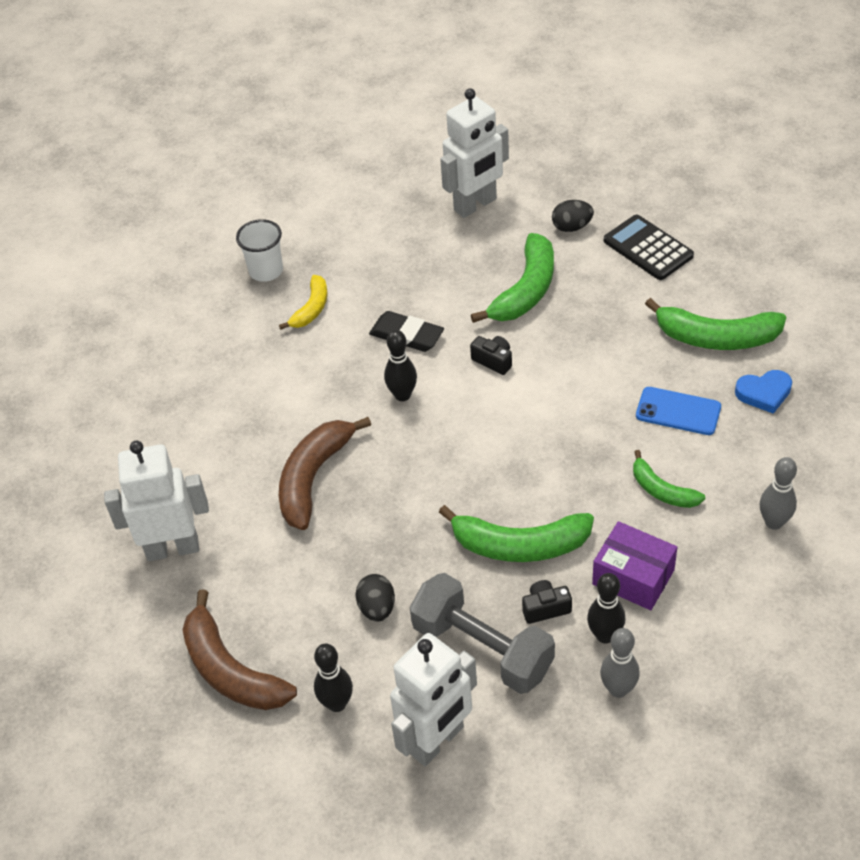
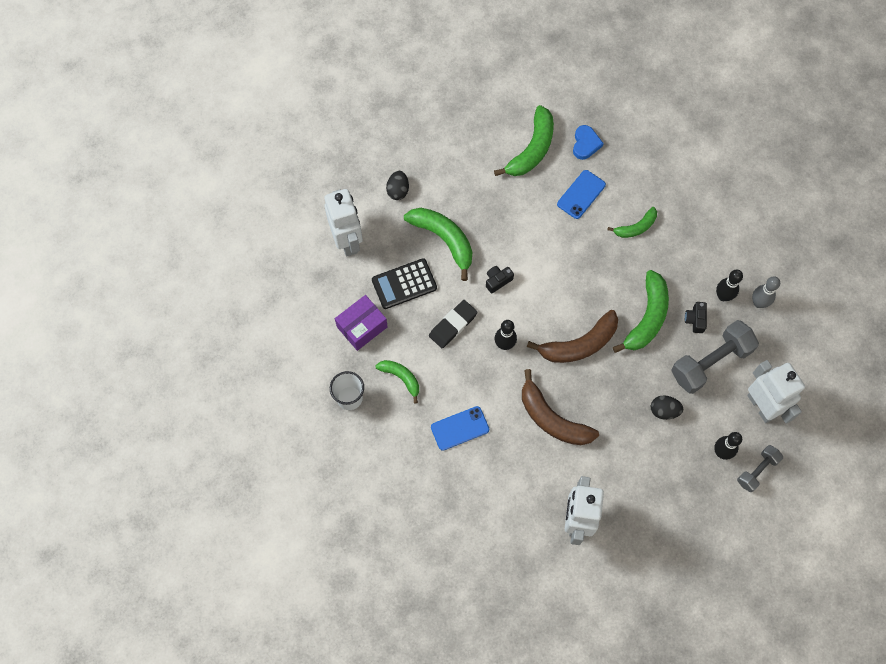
camera: 75 degrees left, 20 degrees up
brown banana [182,590,297,710] -> brown banana moved to [527,310,618,363]
yellow banana [279,275,327,330] -> green banana [375,360,419,403]
purple box [592,521,677,610] -> purple box moved to [335,295,388,351]
black calculator [604,215,694,280] -> black calculator moved to [372,258,437,309]
grey bowling pin [760,457,797,530] -> none
none -> blue phone [431,406,489,451]
none -> grey dumbbell [737,445,783,492]

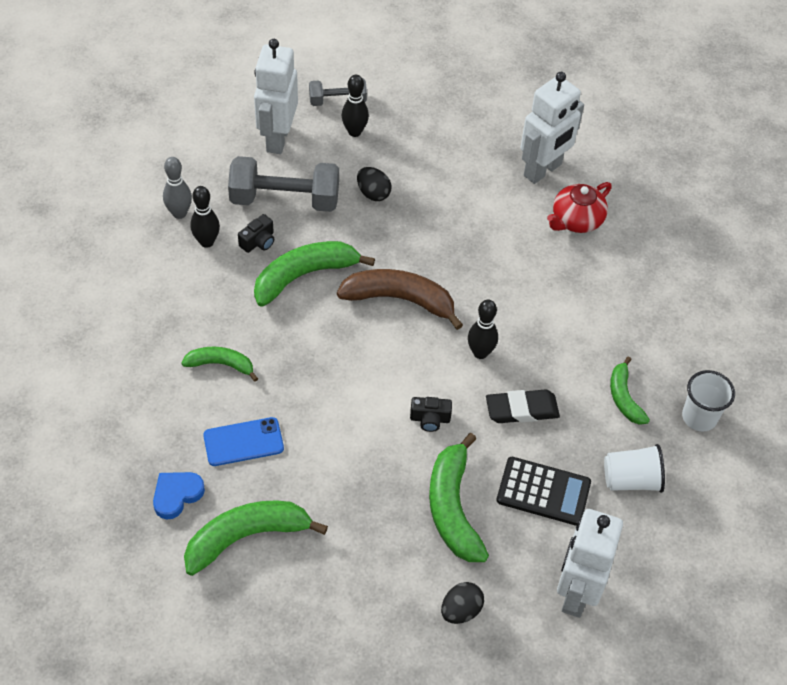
camera: 145 degrees left, 15 degrees down
purple box [335,295,388,351] -> white cup [604,444,665,493]
blue phone [431,406,489,451] -> none
brown banana [522,369,599,445] -> none
none -> red teapot [547,182,612,233]

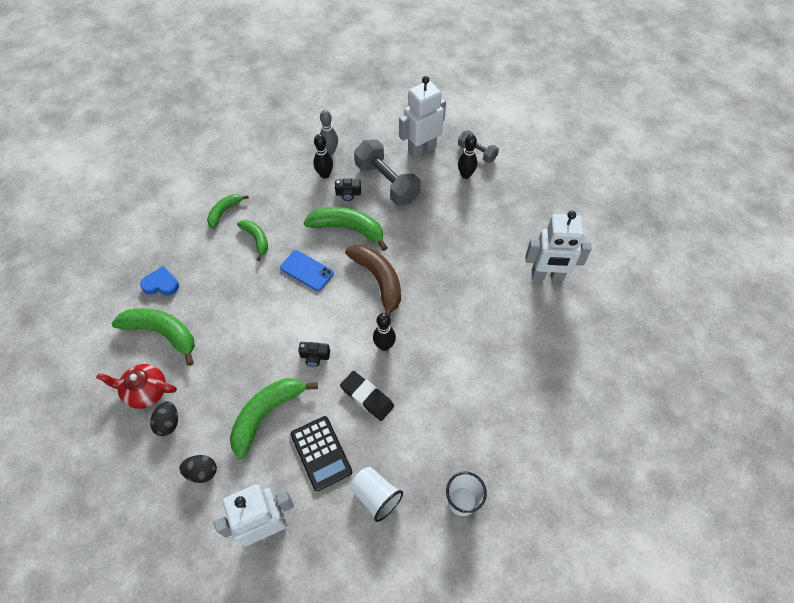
camera: 50 degrees right, 5 degrees up
blue phone [203,417,284,466] -> blue phone moved to [280,250,334,291]
black egg [357,167,392,201] -> black egg moved to [150,401,178,436]
black camera [410,397,452,432] -> black camera turned 45 degrees counterclockwise [298,342,330,367]
red teapot [547,182,612,233] -> red teapot moved to [96,364,177,409]
green banana [610,356,650,425] -> green banana moved to [207,194,249,229]

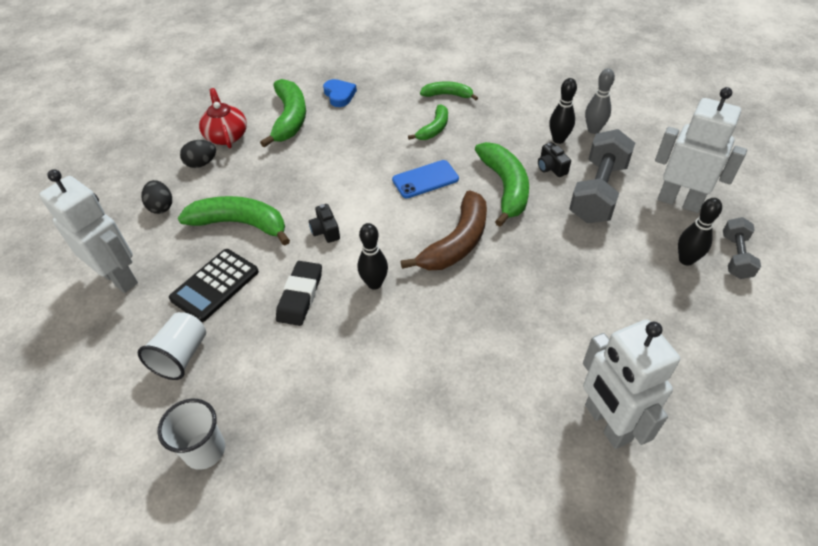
camera: 65 degrees right, 10 degrees down
blue phone [280,250,334,291] -> blue phone turned 60 degrees clockwise [392,160,459,198]

